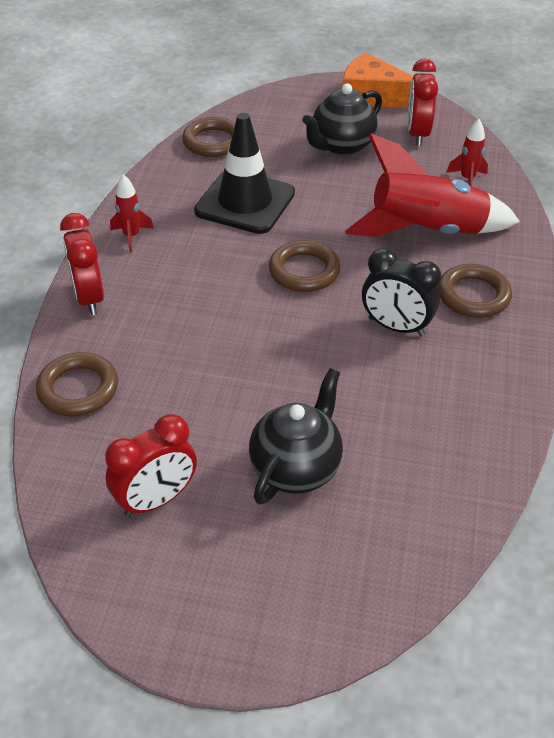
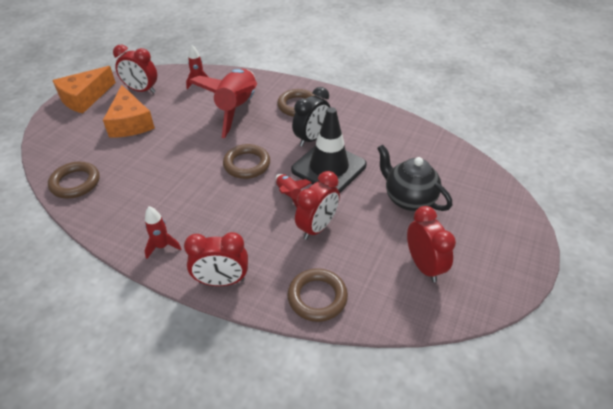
camera: 75 degrees left, 0 degrees up
black traffic cone [194,113,295,234] -> black traffic cone moved to [291,107,367,193]
black teapot [302,83,382,156] -> orange cheese [103,85,155,138]
none -> red rocket [276,174,312,208]
none -> red clock [295,171,340,240]

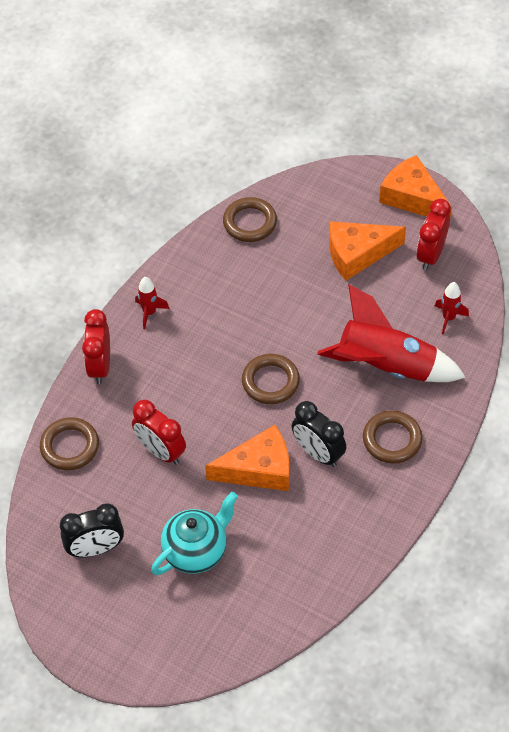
camera: 95 degrees right, 10 degrees up
red rocket [276,174,312,208] -> none
black traffic cone [291,107,367,193] -> orange cheese [205,425,290,491]
black teapot [377,145,452,211] -> turquoise teapot [151,492,238,575]
red clock [407,206,456,282] -> black clock [60,503,124,557]

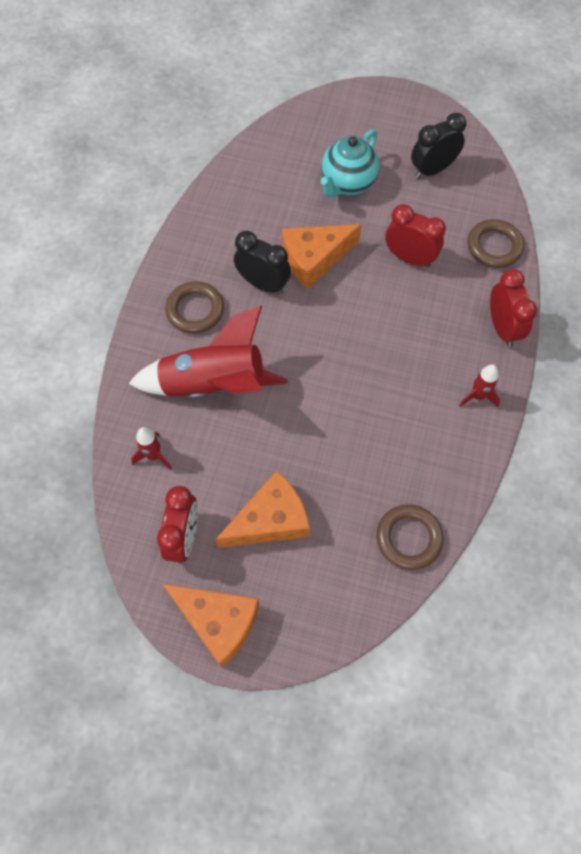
camera: 165 degrees right, 10 degrees up
brown ring [242,354,300,404] -> none

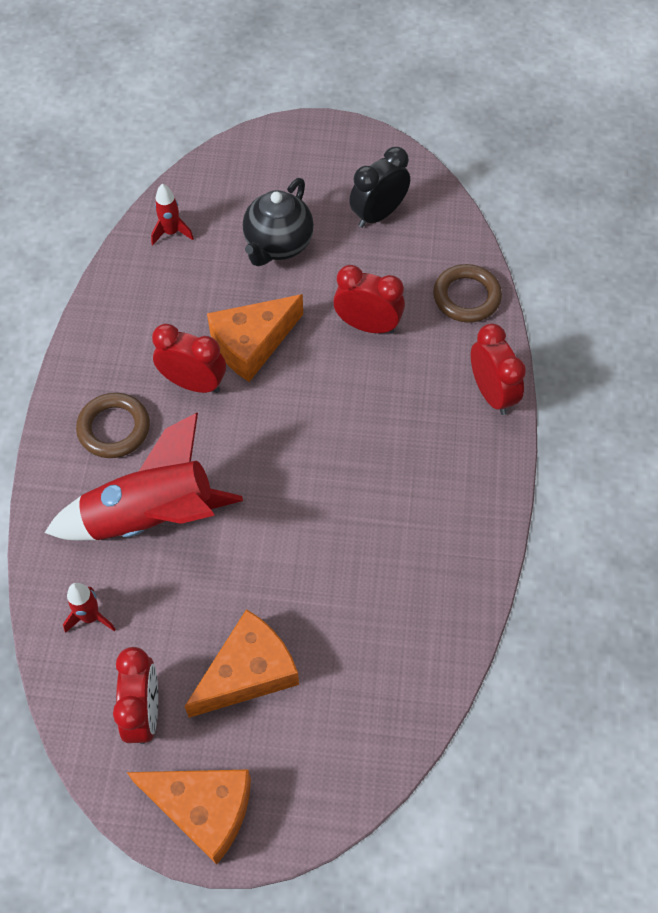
camera: 10 degrees left, 5 degrees down
black clock [234,231,291,294] -> red clock [152,324,226,393]
turquoise teapot [321,129,379,197] -> black teapot [243,178,314,266]
brown ring [376,504,444,570] -> none
red rocket [459,364,500,407] -> red rocket moved to [151,184,194,245]

